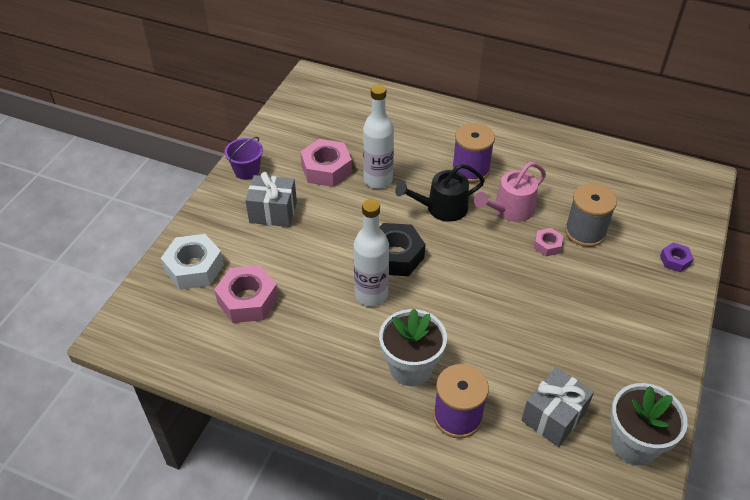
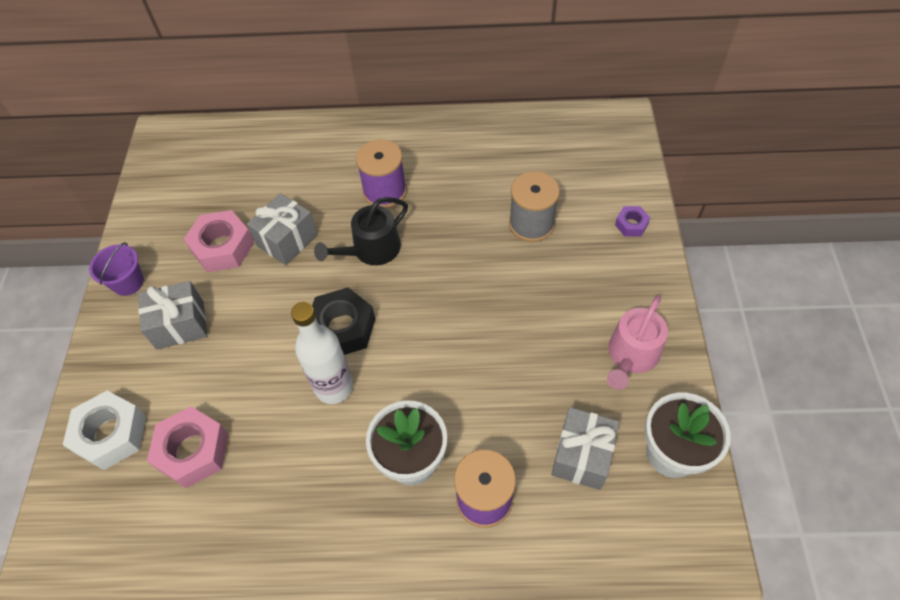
camera: 20 degrees left, 10 degrees up
white bottle [363,85,394,189] -> grey gift [247,193,317,265]
pink watering can [474,162,546,222] -> pink watering can moved to [607,295,668,390]
pink nut [534,228,563,256] -> none

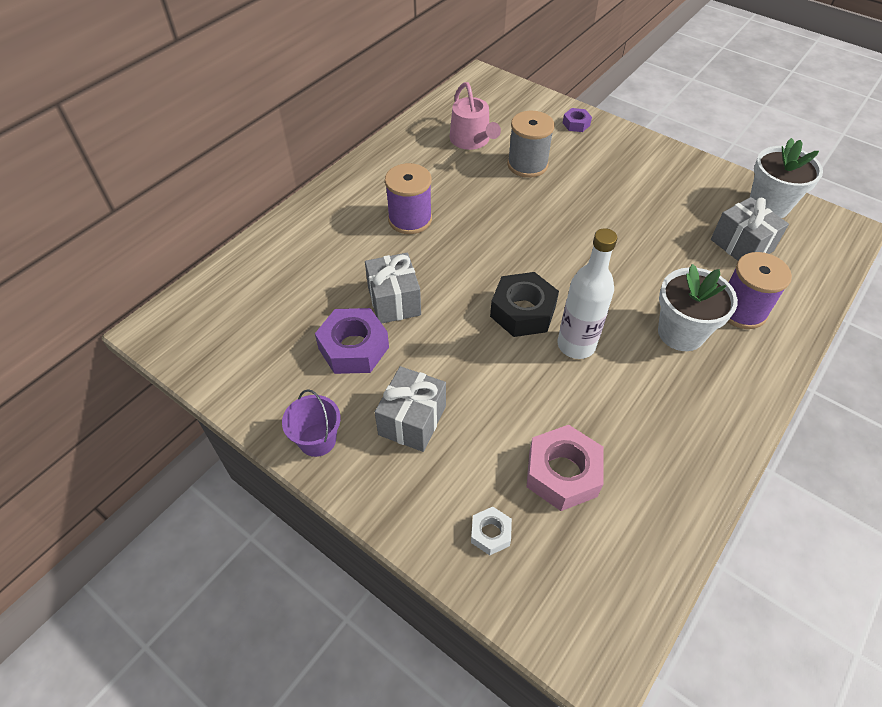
camera: 55 degrees left, 5 degrees down
white nut [63,391,146,470] -> white nut [471,507,512,555], size x0.52
pink nut [184,210,254,272] -> purple nut [315,308,389,374]
black watering can [314,197,408,265] -> none
pink watering can [607,295,668,390] -> pink watering can moved to [450,82,501,150]

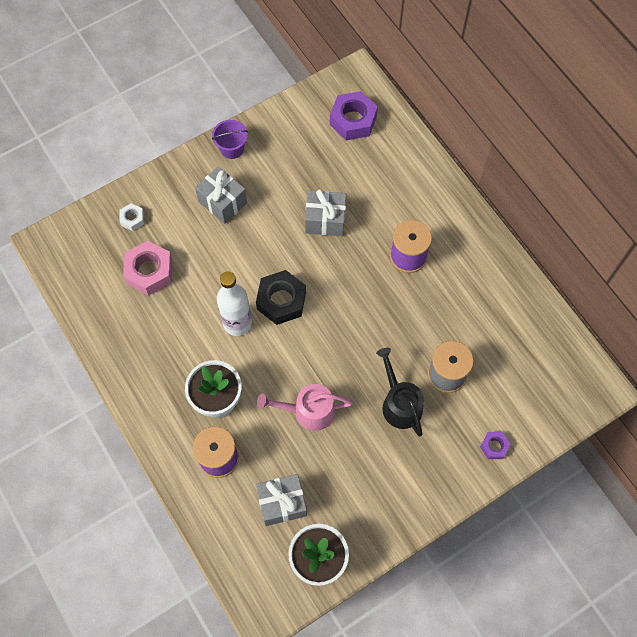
camera: 110 degrees right, 15 degrees up
purple nut [315,308,389,374] -> purple nut moved to [330,91,378,140]
pink watering can [450,82,501,150] -> pink watering can moved to [257,384,353,431]
none -> black watering can [376,348,424,436]

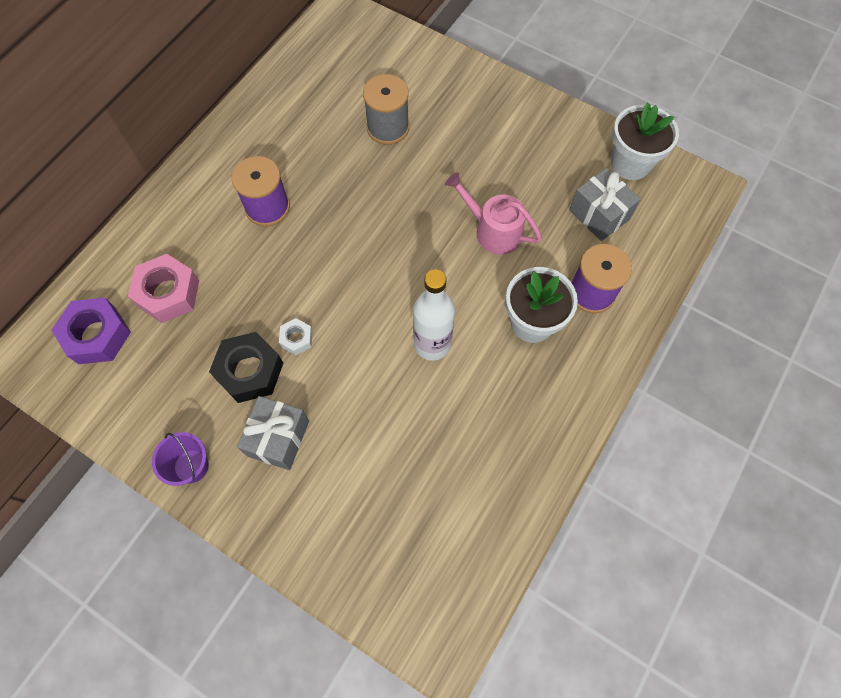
camera: 115 degrees left, 0 degrees up
white nut [120,203,144,231] -> white nut moved to [279,318,313,355]
pink nut [123,240,172,295] -> pink nut moved to [128,254,199,323]
black nut [256,270,306,325] -> black nut moved to [209,332,283,403]
pink watering can [257,384,353,431] -> pink watering can turned 150 degrees clockwise [445,172,542,255]
grey gift [305,189,346,236] -> none
black watering can [376,348,424,436] -> none
purple nut [480,432,511,459] -> none

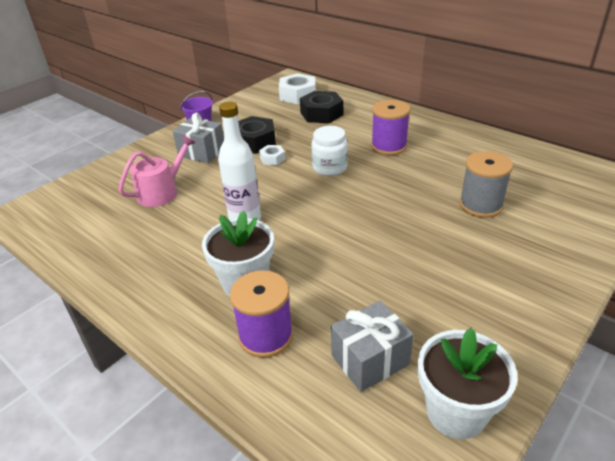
camera: 100 degrees right, 30 degrees down
purple nut [51,298,131,364] -> white nut [279,73,316,104]
pink nut [128,254,199,323] -> black nut [300,91,343,123]
pink watering can [445,172,542,255] -> pink watering can moved to [118,135,196,207]
none -> white jar [311,126,348,176]

